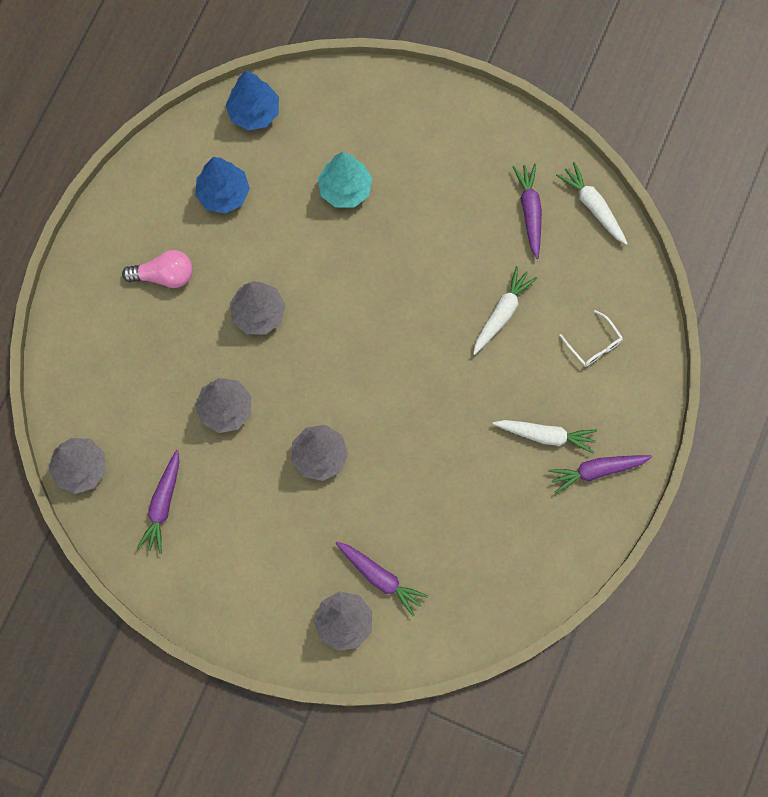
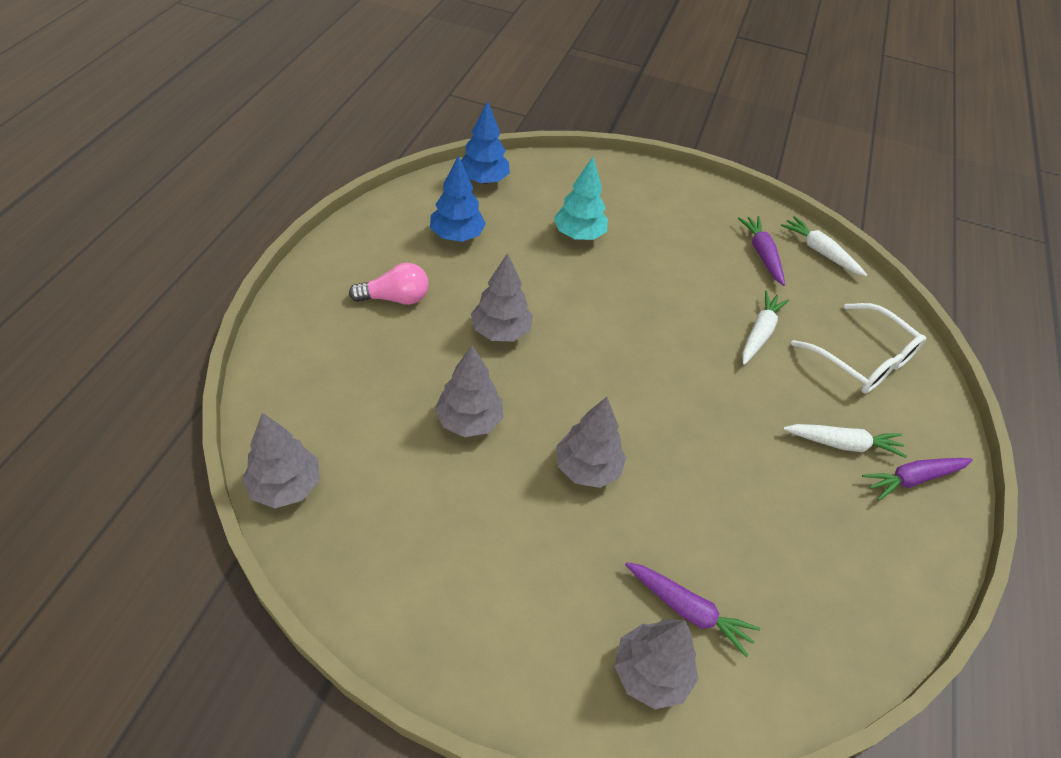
camera: 10 degrees left, 25 degrees down
purple carrot [137,450,179,554] -> none
white glasses [559,310,623,367] -> white glasses [791,303,926,393], size x1.90

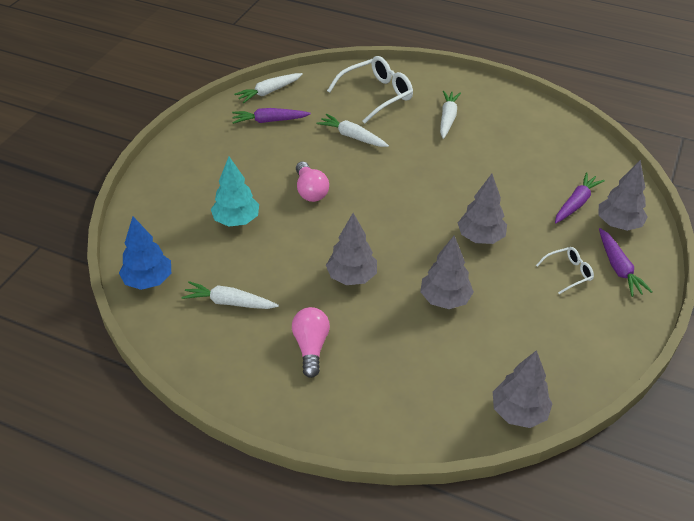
camera: 80 degrees left, 5 degrees down
blue tree [430,155,486,242] -> white carrot [181,281,279,309]
purple carrot [862,458,973,501] -> purple carrot moved to [599,228,653,297]
none -> pink light bulb [296,162,329,202]
none -> white glasses [536,247,594,294]

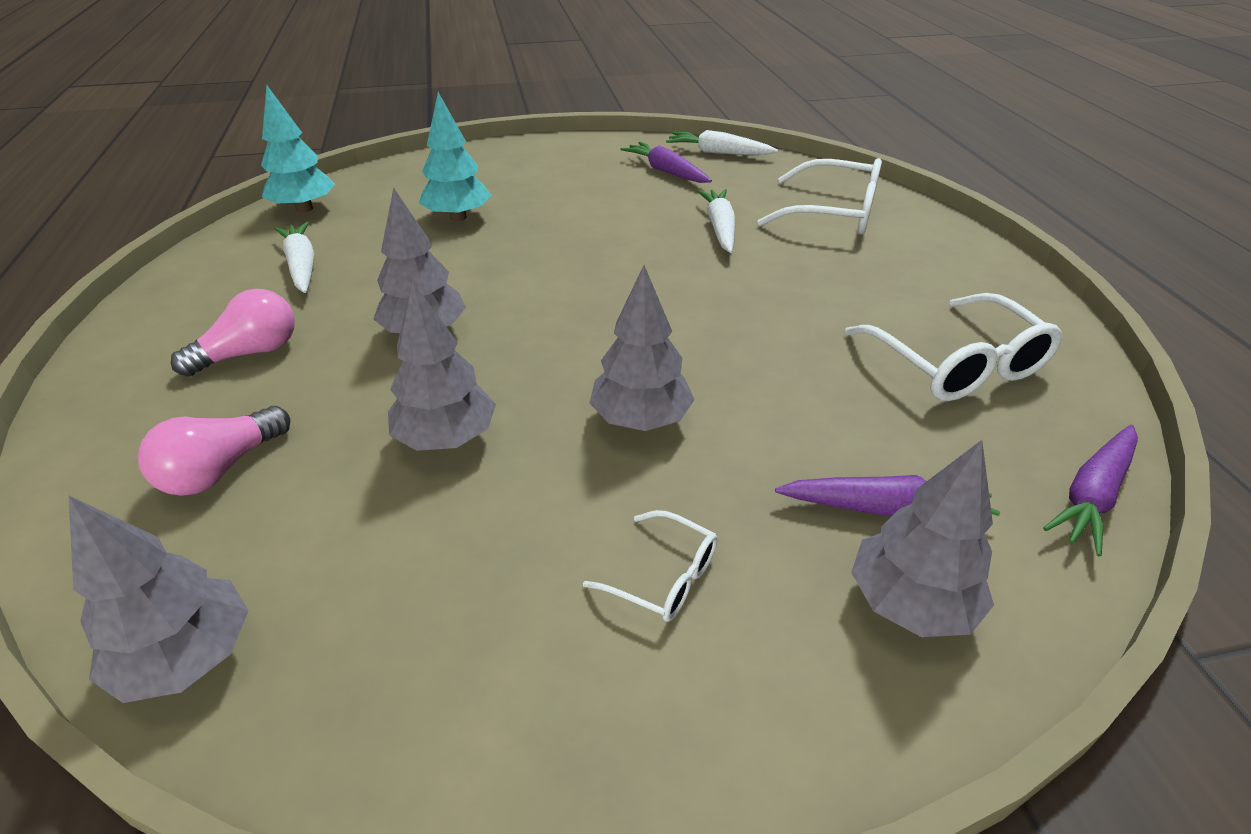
camera: 55 degrees right, 5 degrees down
blue tree [119,217,171,290] -> turquoise tree [261,85,335,213]
pink light bulb [296,162,329,202] -> pink light bulb moved to [138,406,290,496]
white carrot [440,91,461,139] -> none
purple carrot [599,228,653,297] -> purple carrot moved to [1043,425,1138,557]
none -> white glasses [845,293,1062,401]

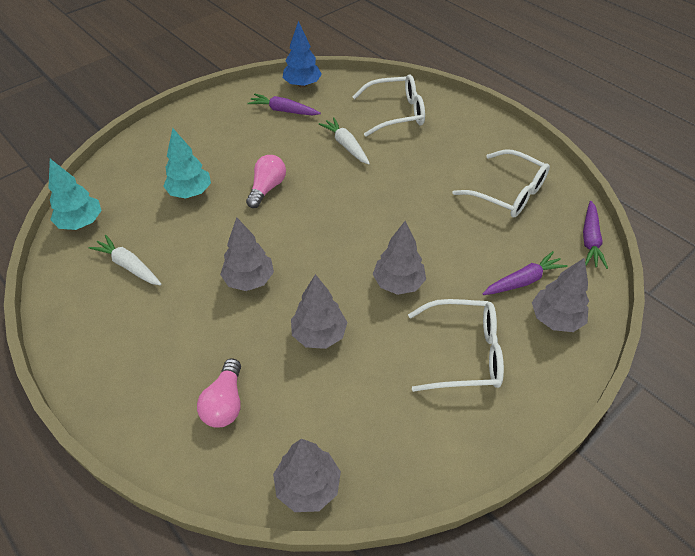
camera: 30 degrees left, 10 degrees up
pink light bulb [171,289,295,376] -> pink light bulb moved to [246,155,286,208]
white glasses [583,510,718,622] -> white glasses [408,299,504,392], size x1.90
white carrot [666,130,778,155] -> blue tree [283,21,322,88]

